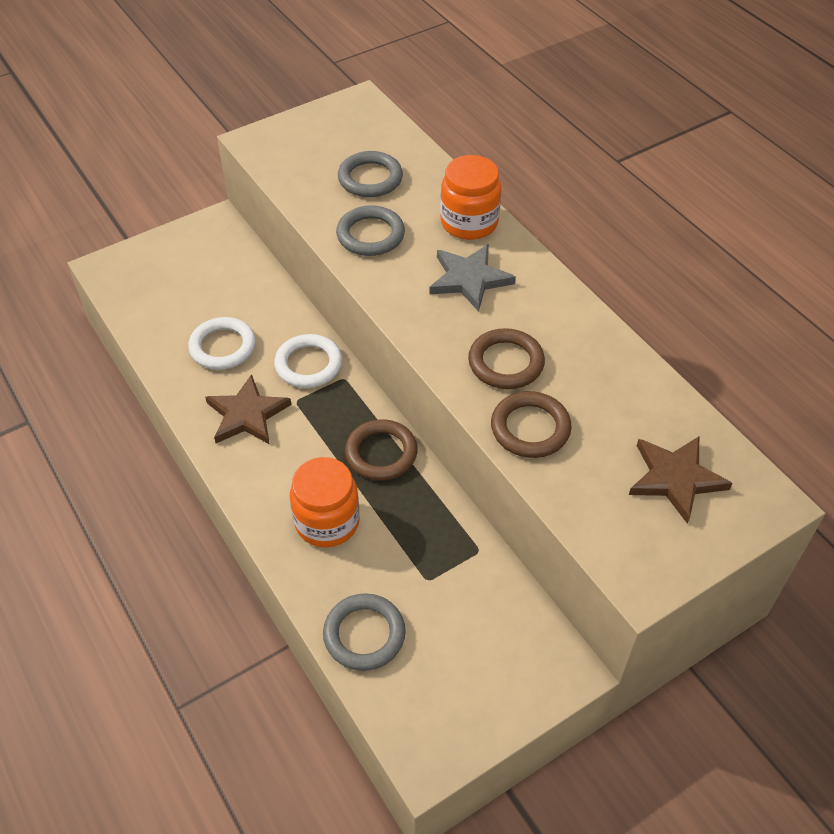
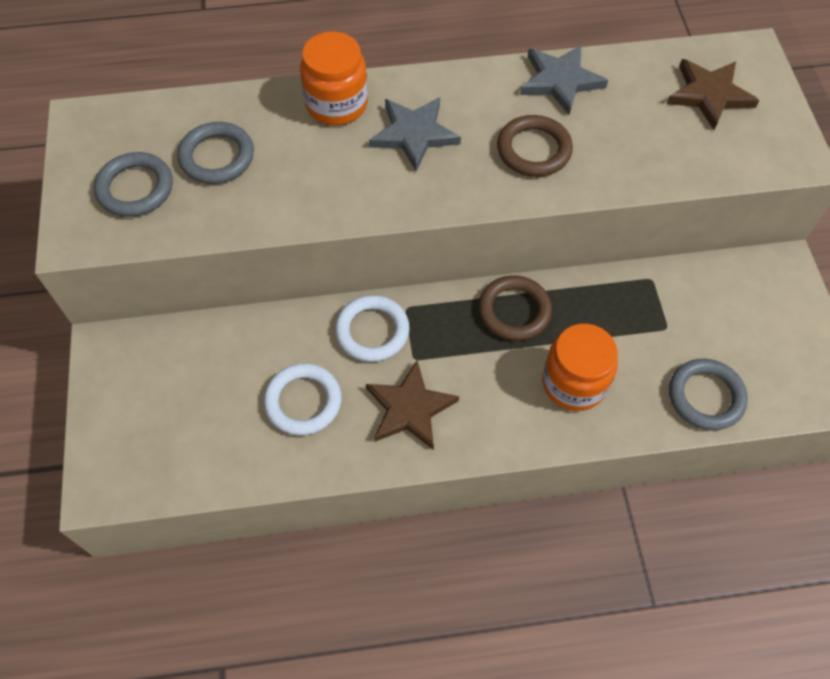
camera: 65 degrees left, 10 degrees up
grey ring [336,205,405,256] -> grey ring moved to [94,152,173,217]
brown ring [491,391,572,458] -> none
none -> grey star [520,45,608,115]

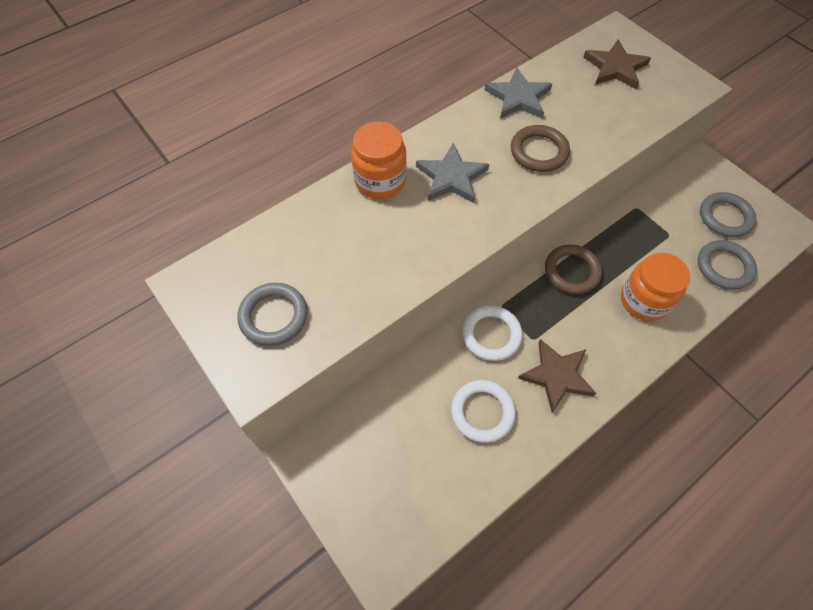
camera: 30 degrees left, 0 degrees up
grey ring [178,122,254,184] -> grey ring moved to [700,192,756,237]

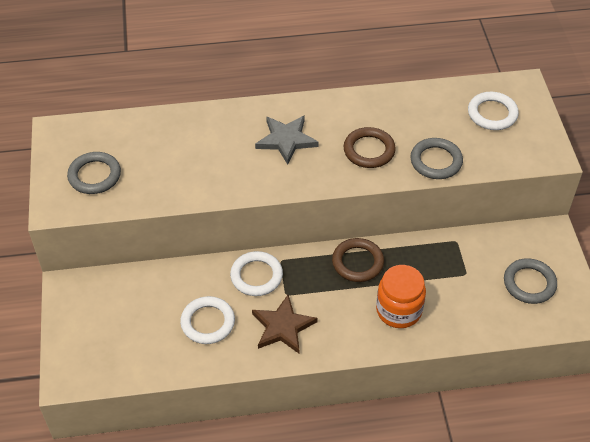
camera: 30 degrees right, 10 degrees down
orange jar [351,122,407,199] -> none
grey star [484,67,552,119] -> none
brown star [583,39,651,89] -> white ring [468,92,519,130]
grey ring [698,240,757,290] -> grey ring moved to [410,138,463,179]

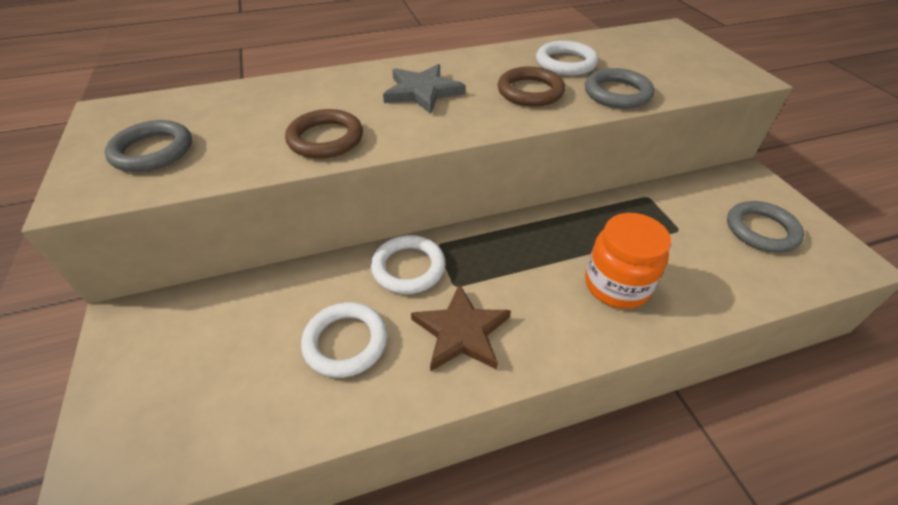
camera: 10 degrees left, 5 degrees down
brown ring [332,238,384,282] -> brown ring moved to [285,109,363,159]
white ring [468,92,519,130] -> white ring moved to [536,41,598,76]

